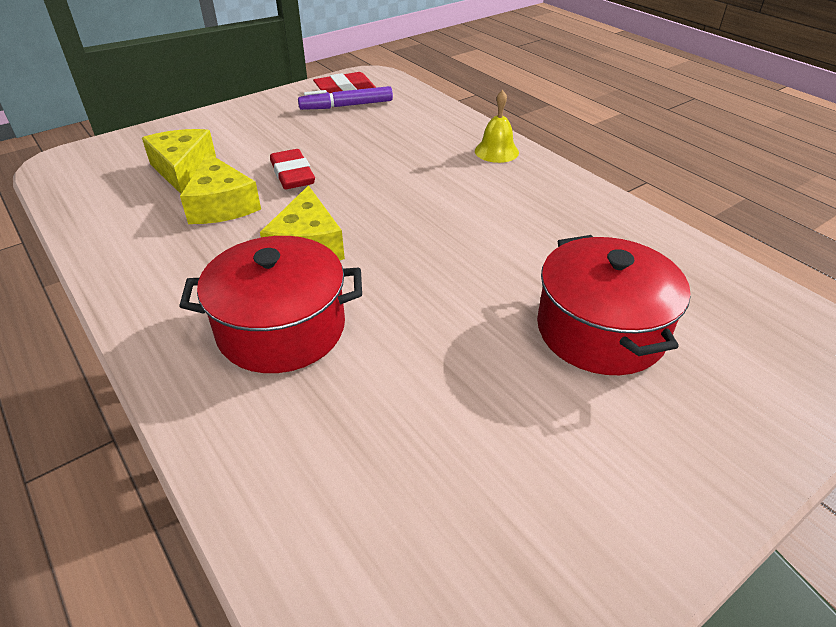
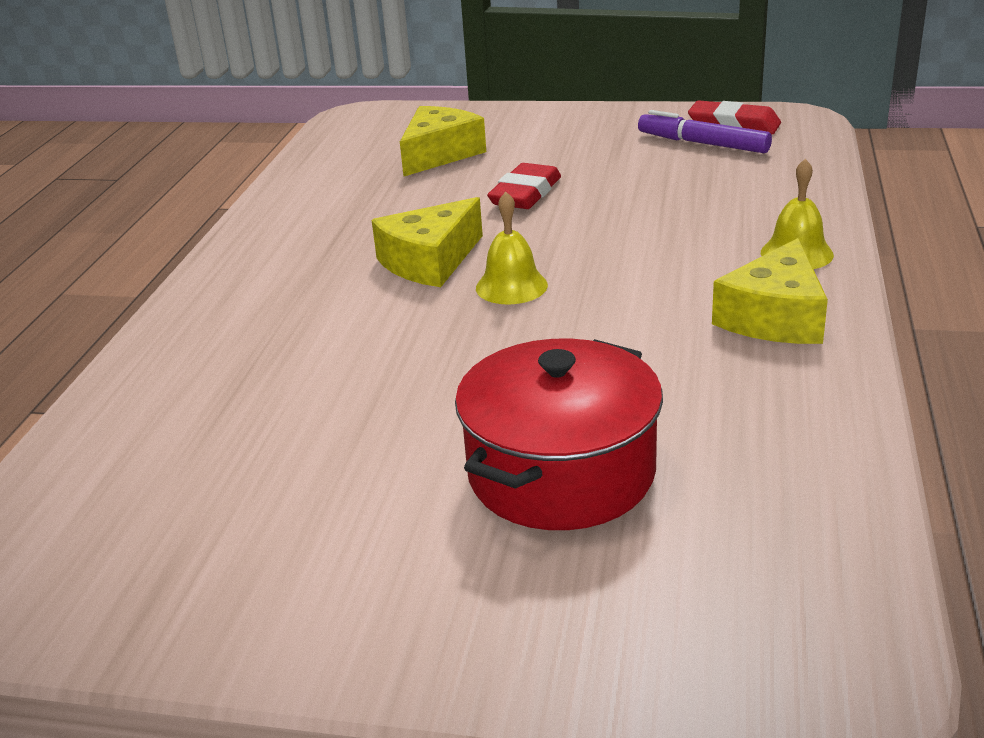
camera: 50 degrees right, 10 degrees down
red pot [179,236,362,373] -> none
yellow cheese [180,153,261,224] -> yellow cheese moved to [712,238,828,344]
none -> yellow bell [476,192,548,305]

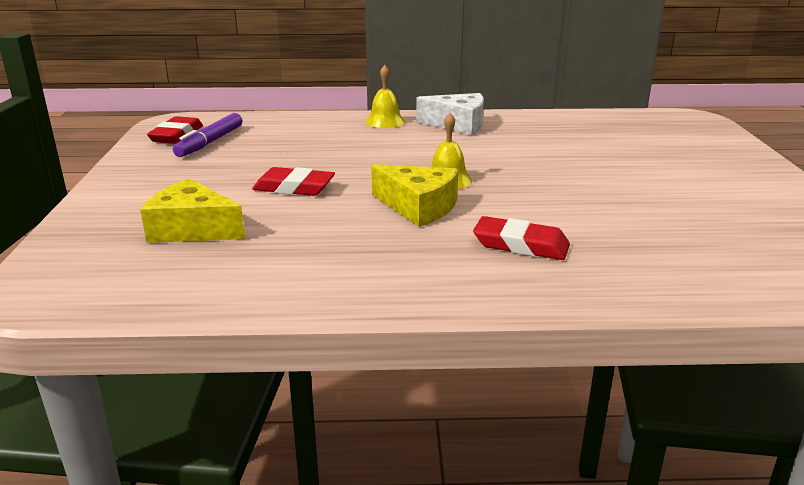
camera: 105 degrees left, 5 degrees down
red pot [455,338,663,530] -> none
yellow cheese [712,238,828,344] -> white cheese [416,93,484,135]
none -> red eraser [473,216,570,260]

